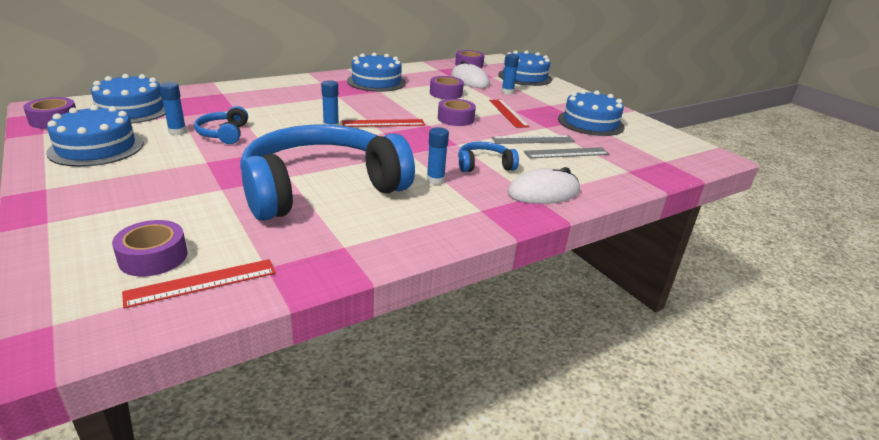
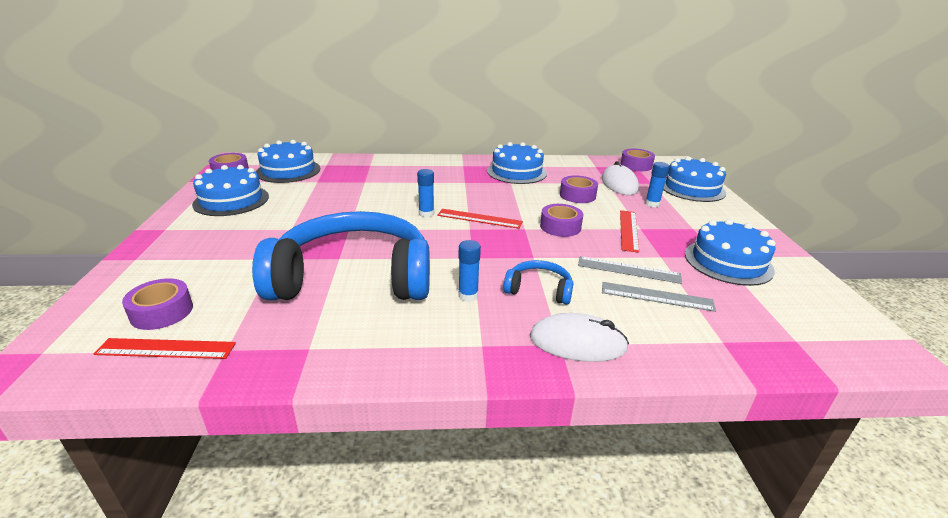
camera: 30 degrees right, 0 degrees up
blue glue stick [159,82,187,135] -> none
blue headphones [194,106,248,144] -> none

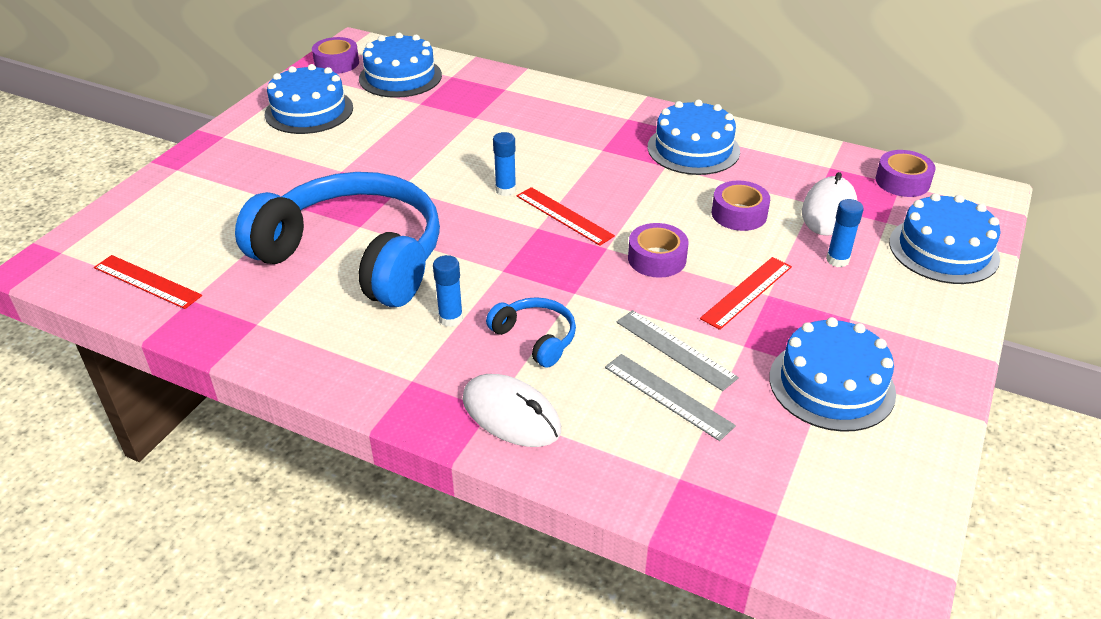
camera: 30 degrees right, 10 degrees up
purple tape [122,278,193,330] -> none

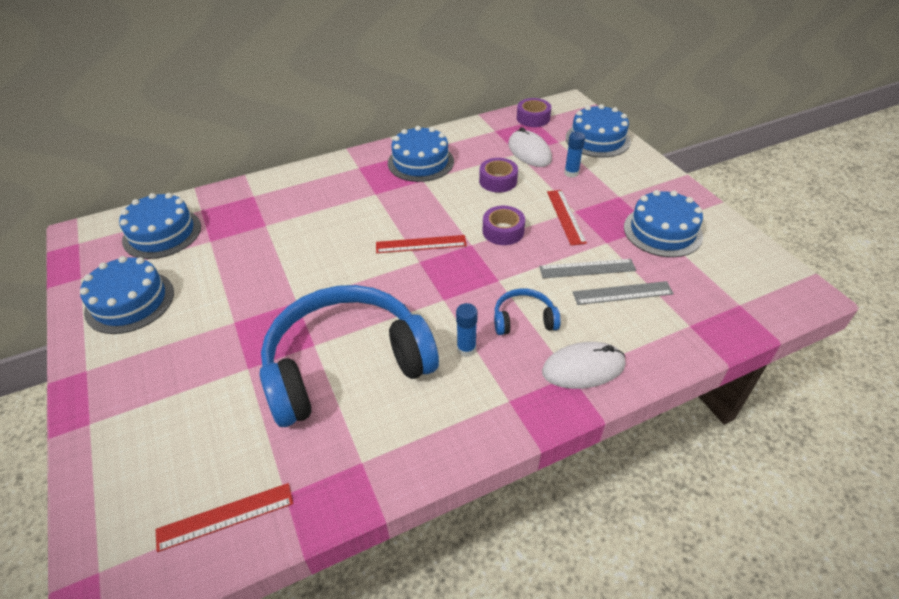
camera: 50 degrees left, 5 degrees up
purple tape [312,37,359,74] -> none
blue glue stick [493,132,516,196] -> none

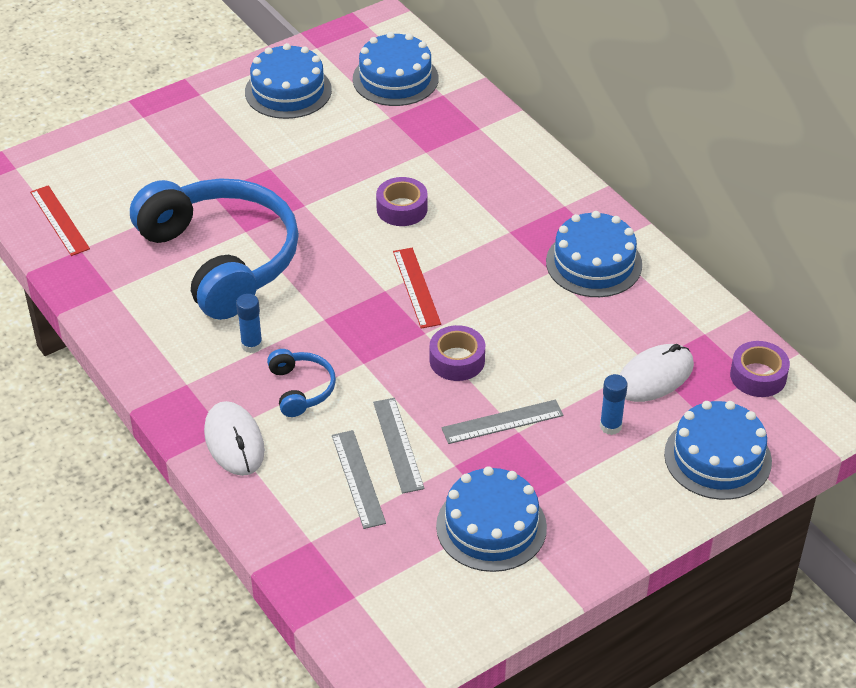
camera: 80 degrees right, 0 degrees up
purple tape [479,158,518,193] -> purple tape moved to [376,177,428,226]
red ruler [547,190,587,246] -> grey ruler [441,400,563,444]

